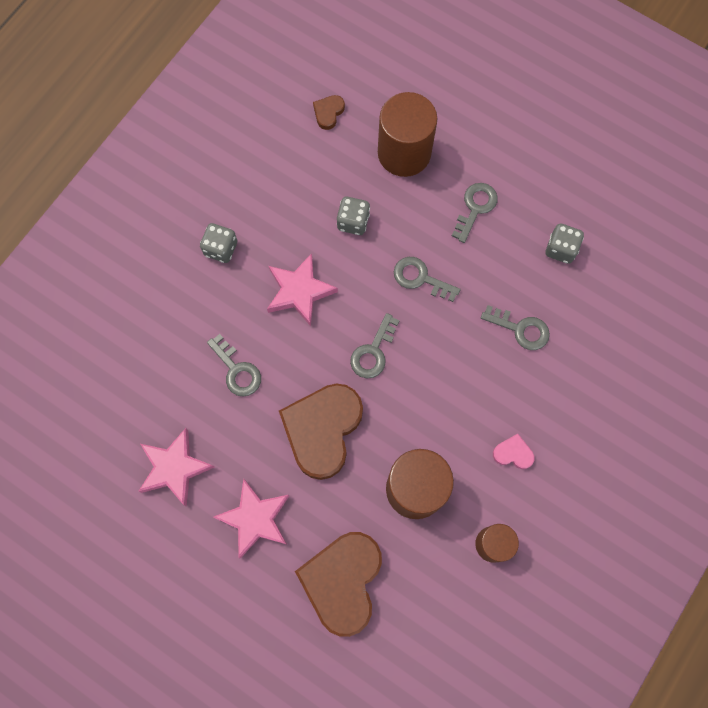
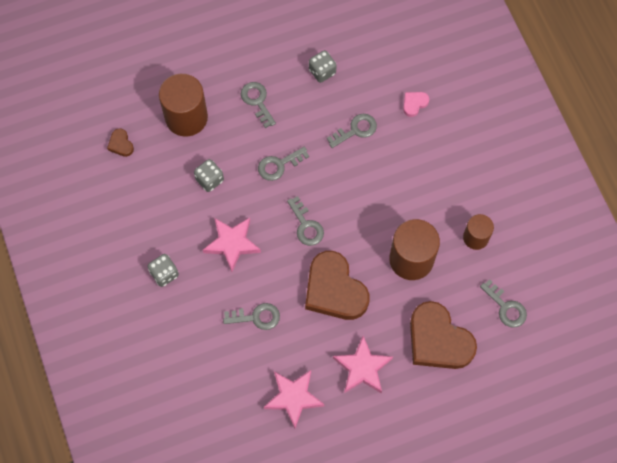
camera: 55 degrees left, 5 degrees down
pink heart [493,434,535,469] -> pink heart moved to [403,92,429,117]
none -> grey key [480,279,527,328]

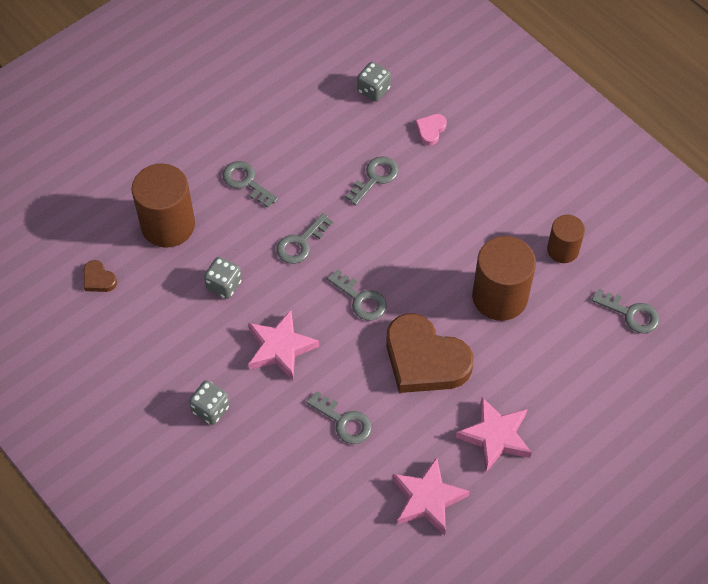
camera: 20 degrees left, 10 degrees down
grey key [223,303,280,330] -> grey key turned 60 degrees clockwise [306,391,372,444]
grey dice [309,50,337,83] -> grey dice moved to [357,62,391,101]
brown heart [410,301,477,369] -> none

